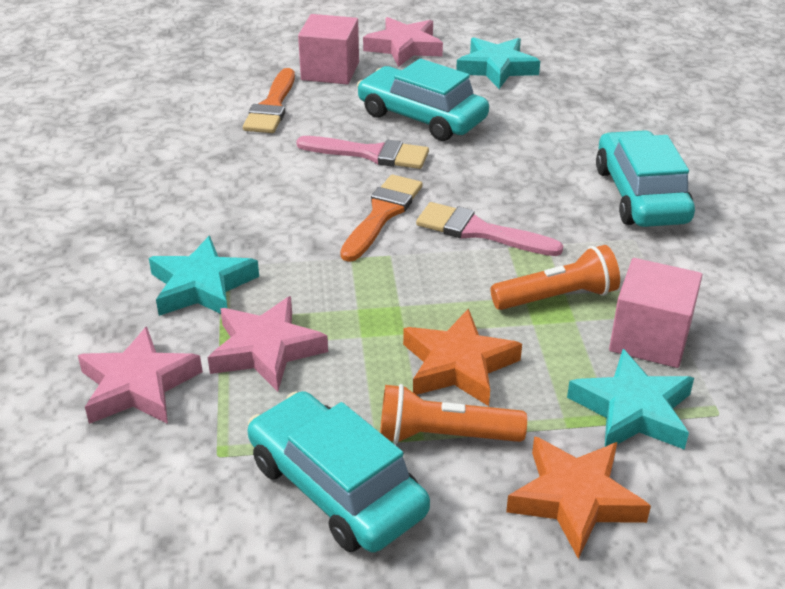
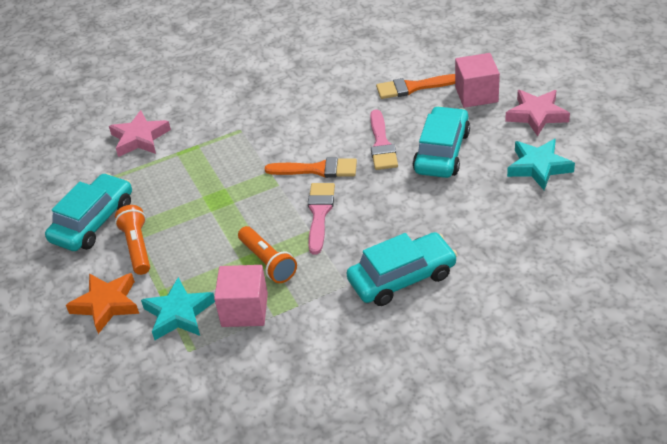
camera: 75 degrees right, 5 degrees up
turquoise star [149,236,259,316] -> none
pink star [208,296,328,392] -> none
orange star [403,308,522,406] -> none

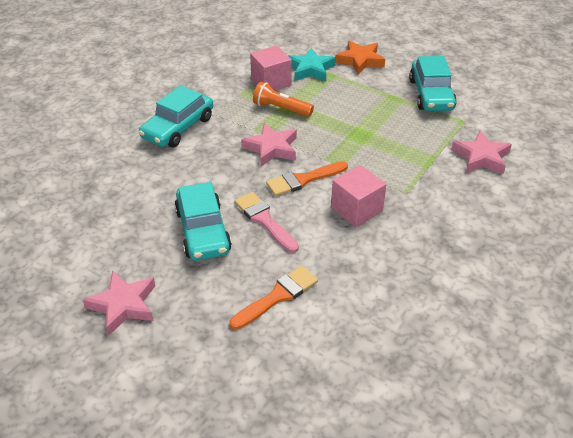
camera: 145 degrees right, 0 degrees up
orange flashlight [115,205,150,275] -> none
pink brush [308,183,335,254] -> pink star [241,123,297,166]
pink cube [455,53,500,108] -> pink cube moved to [331,165,387,227]
turquoise star [507,139,575,190] -> none

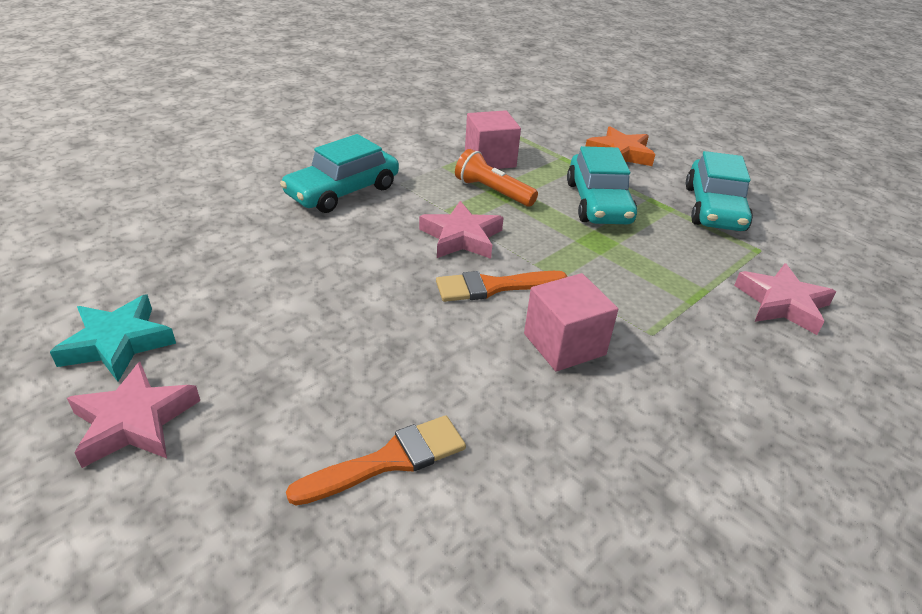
camera: 10 degrees right, 5 degrees down
turquoise car [175,182,232,261] -> turquoise car moved to [567,146,637,224]
pink brush [234,192,299,253] -> none
turquoise star [288,48,336,81] -> turquoise star moved to [50,294,176,382]

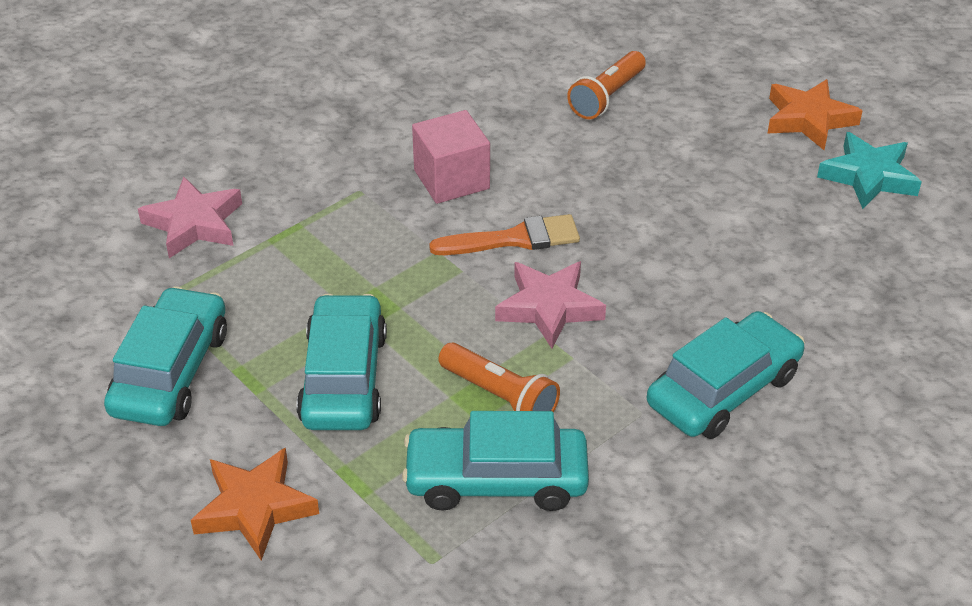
camera: 175 degrees left, 5 degrees up
pink star [67,362,200,468] -> orange star [768,79,863,150]
orange brush [286,415,466,505] -> orange flashlight [567,51,646,119]
pink cube [465,110,521,169] -> turquoise car [402,411,589,511]

